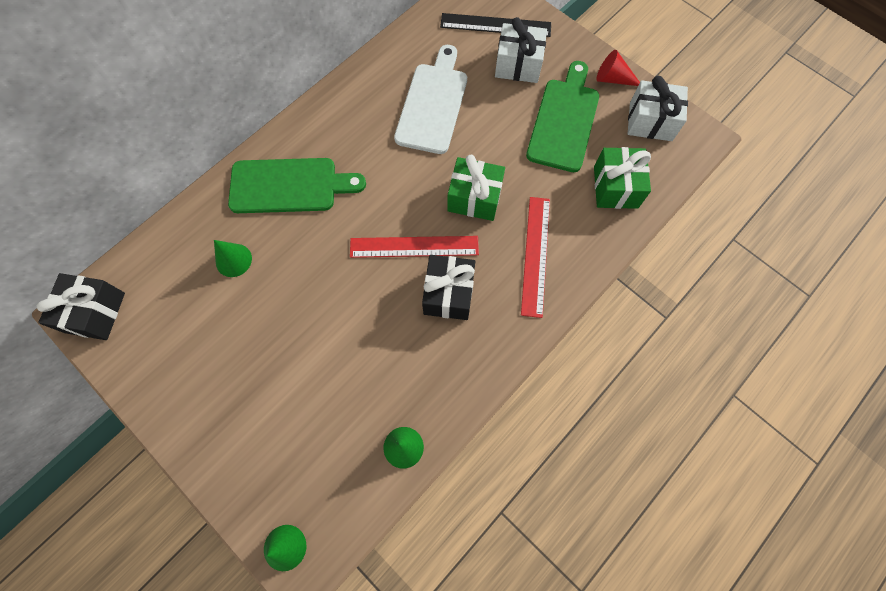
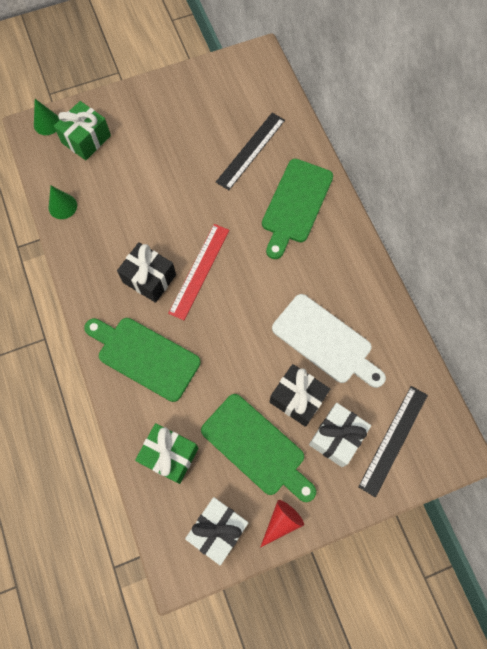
camera: 115 degrees right, 0 degrees up
black gift [37,273,125,340] -> black gift moved to [269,364,330,427]
green cone [214,240,252,277] -> black ruler [216,113,285,190]
green gift [447,155,505,221] -> green gift moved to [54,101,111,160]
red ruler [521,197,550,318] -> green cutting board [84,318,201,402]

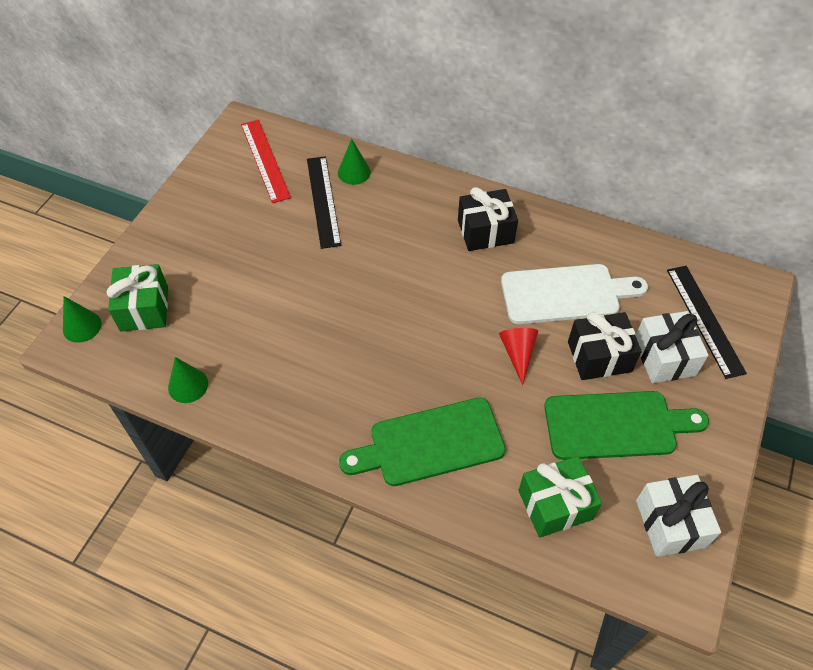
camera: 45 degrees left, 15 degrees down
black gift [117,242,176,303] -> black gift moved to [458,187,518,251]
red ruler [168,224,229,320] -> red ruler moved to [241,120,291,203]
red cone [260,500,304,548] -> red cone moved to [499,328,538,385]
green cutting board [262,159,333,259] -> none
none -> green cone [338,139,371,185]

